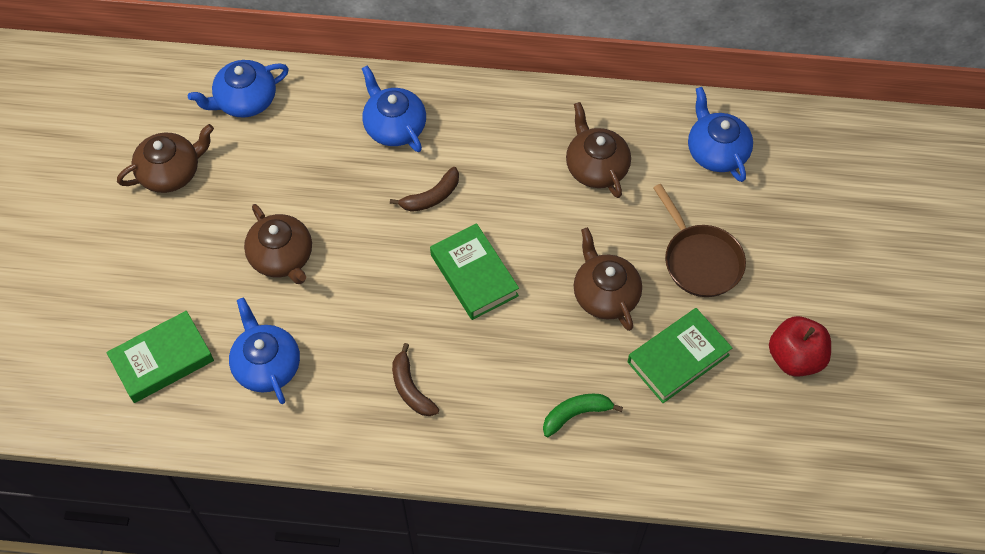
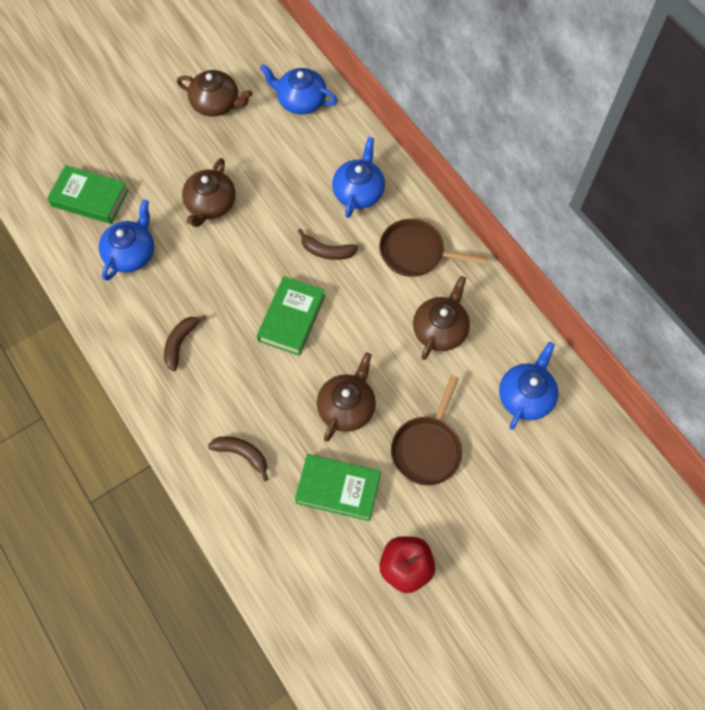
camera: 50 degrees right, 5 degrees up
green banana [543,394,623,437] -> brown banana [208,436,269,481]
none -> brown pan [379,219,487,277]

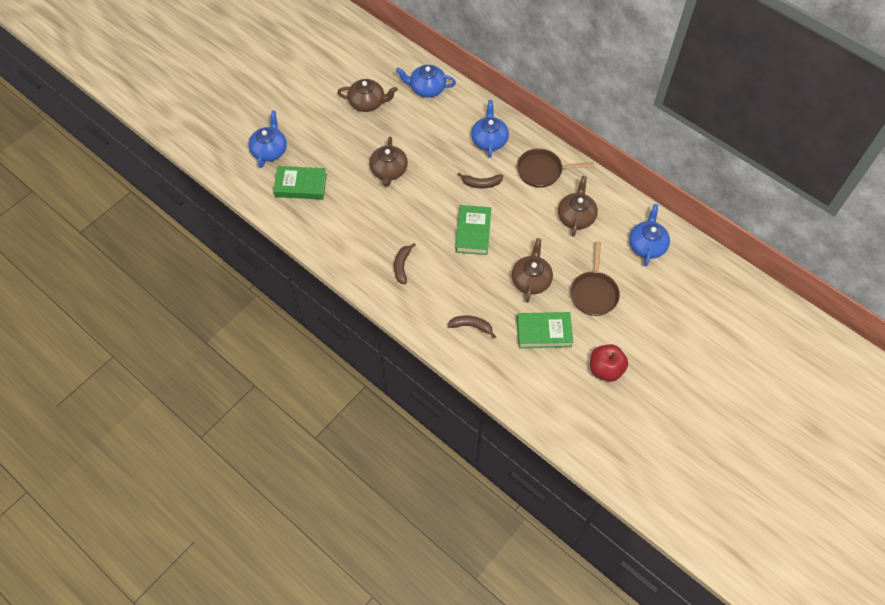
camera: 15 degrees left, 5 degrees down
blue teapot [99,199,154,281] -> blue teapot moved to [248,110,287,168]

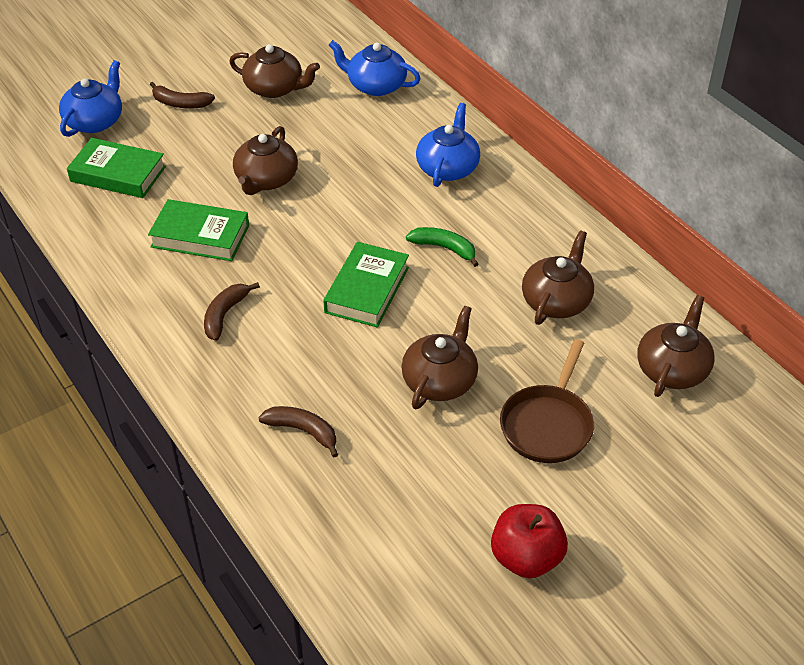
camera: 15 degrees right, 15 degrees down
brown banana [458,173,503,188] -> brown banana moved to [150,82,215,109]
brown pan [517,148,594,188] -> none
green book [517,312,573,348] -> green book moved to [148,199,249,261]
blue teapot [629,204,670,266] -> brown teapot [637,295,715,397]
none -> green banana [406,227,478,267]

